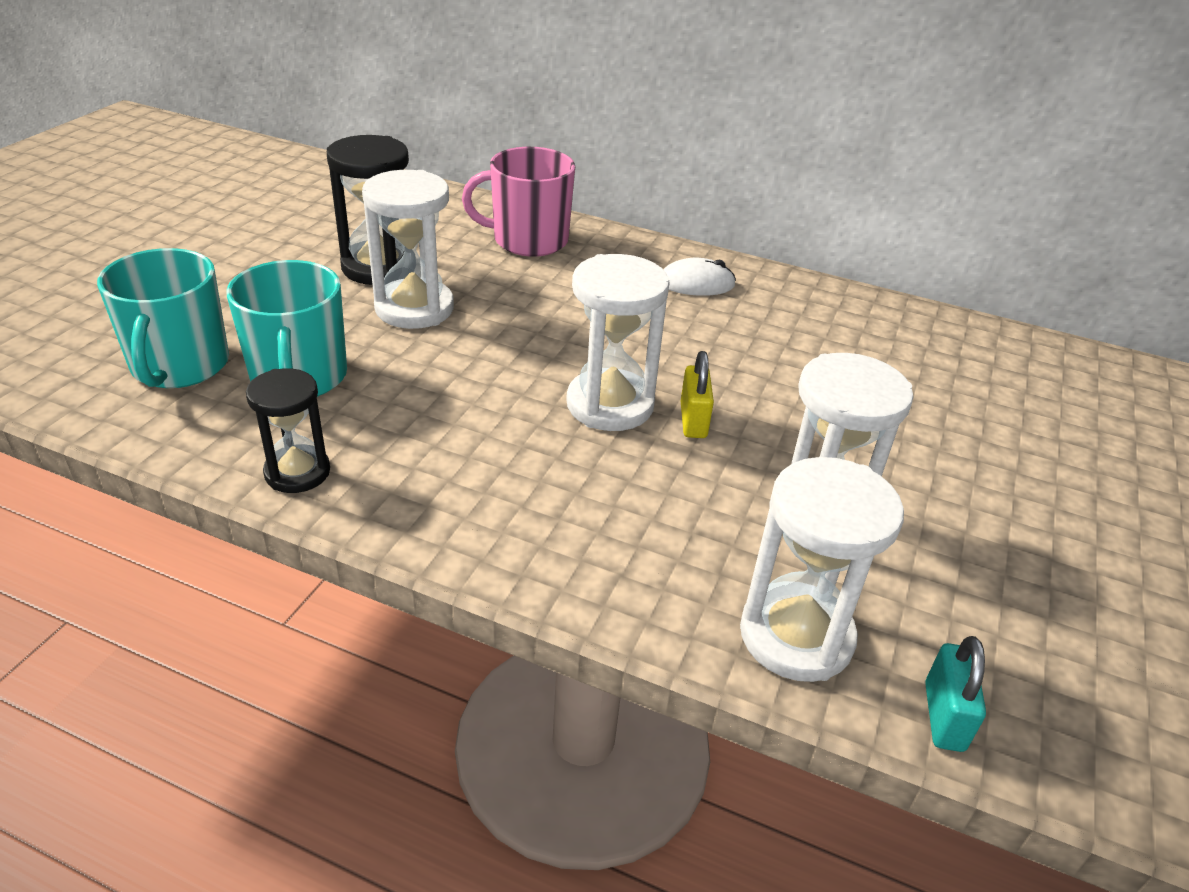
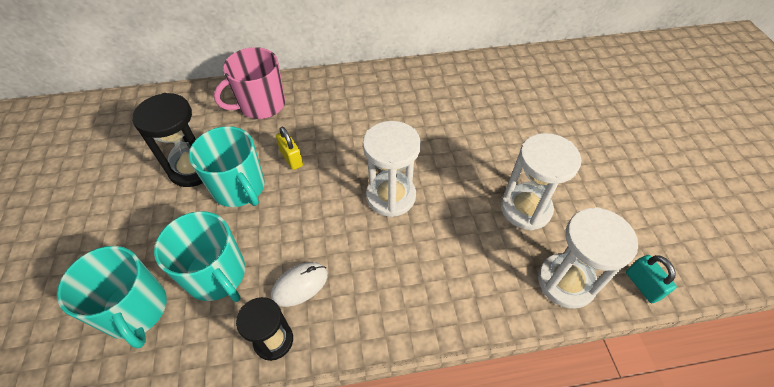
camera: 30 degrees left, 15 degrees up
white hourglass [362,170,454,329] -> turquoise mug [189,126,265,207]
white mouse [663,258,736,296] -> white mouse moved to [271,262,328,307]
yellow padlock [681,351,714,438] -> yellow padlock moved to [276,127,303,170]

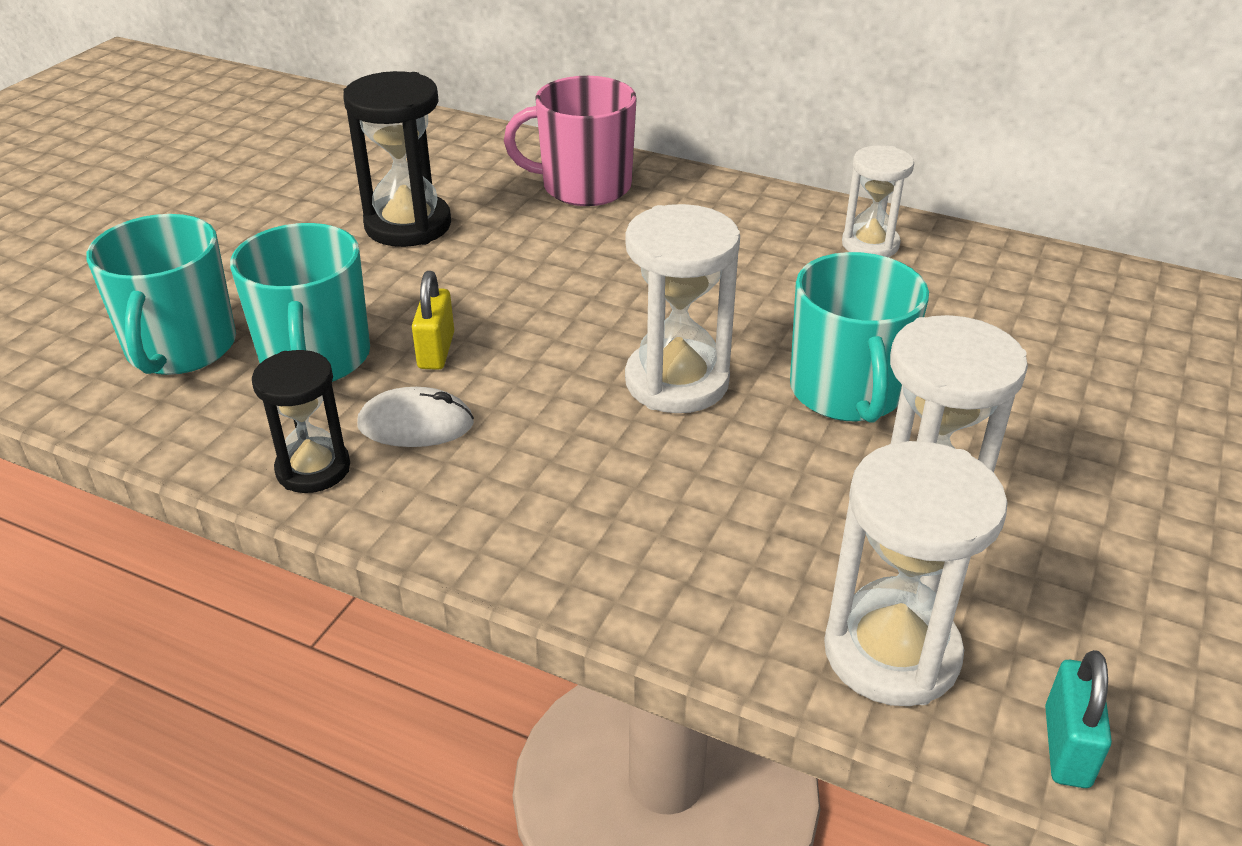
camera: 35 degrees right, 15 degrees down
turquoise mug [189,126,265,207] -> turquoise mug moved to [790,252,929,423]
yellow padlock [276,127,303,170] -> yellow padlock moved to [412,271,454,370]
none -> white hourglass [842,145,914,258]

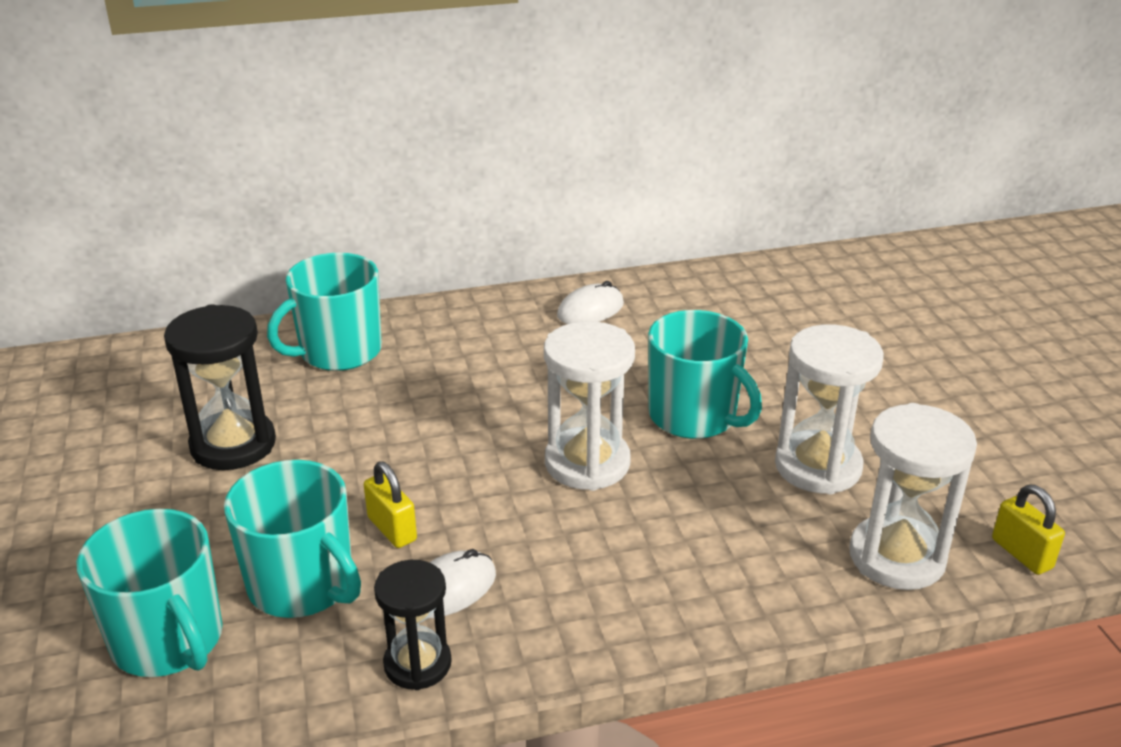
camera: 40 degrees left, 5 degrees down
pink mug [504,76,637,206] -> turquoise mug [267,253,382,371]
white hourglass [842,145,914,258] -> white mouse [557,281,624,324]
turquoise padlock [1045,650,1112,788] -> yellow padlock [992,485,1065,575]

